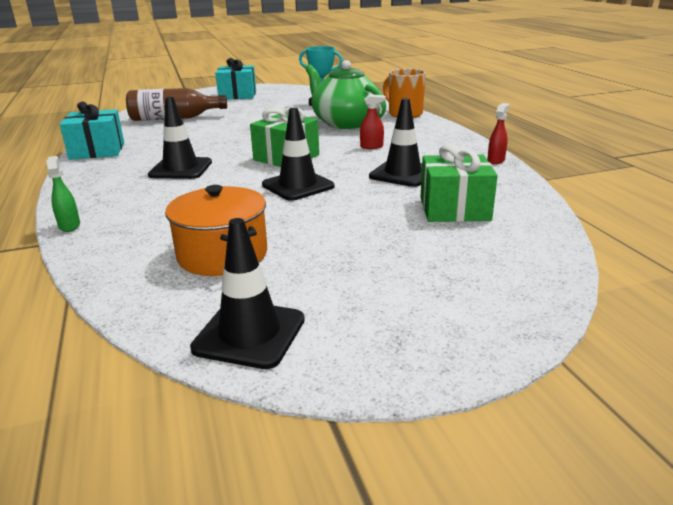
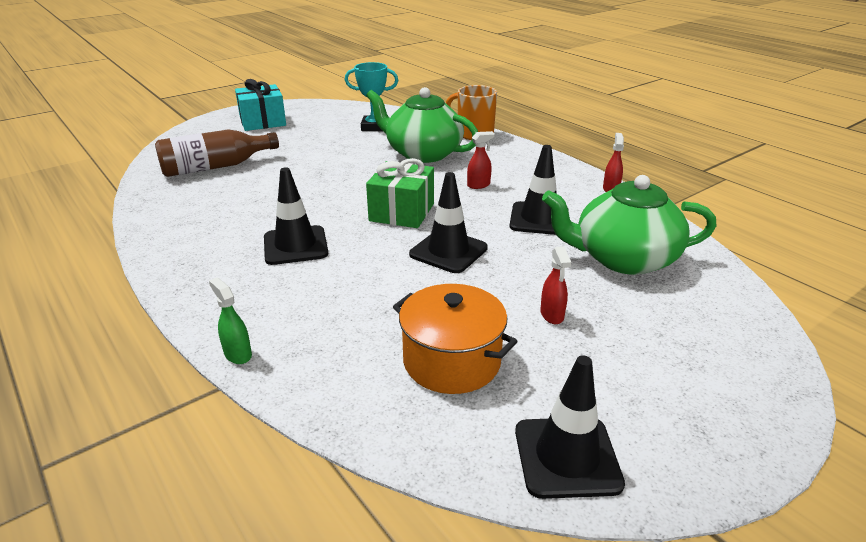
camera: 20 degrees left, 5 degrees up
turquoise gift [60,102,124,160] -> none
green gift [420,144,498,222] -> green teapot [542,175,716,275]
none -> red spray bottle [540,246,571,324]

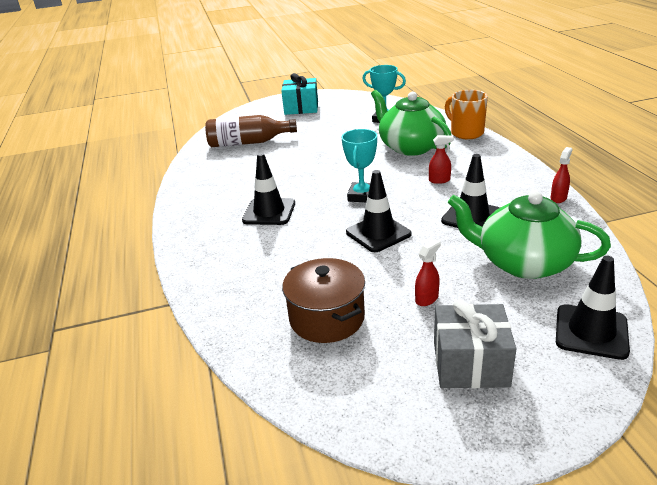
camera: 25 degrees right, 0 degrees up
green spray bottle [209,278,252,364] -> none
green gift [366,158,434,228] -> turquoise trophy [341,129,377,202]
orange pot [393,284,518,394] -> brown pot [282,258,365,343]
black traffic cone [515,355,625,499] -> black traffic cone moved to [556,256,630,360]
red spray bottle [540,246,571,324] -> red spray bottle turned 150 degrees counterclockwise [415,239,441,306]
none -> grey gift [434,300,516,388]

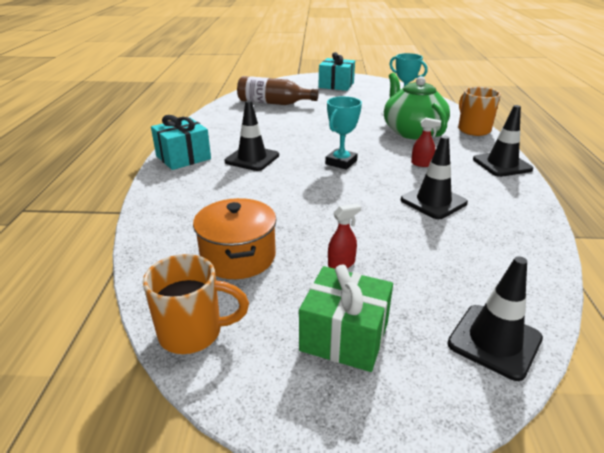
camera: 15 degrees right, 0 degrees up
brown pot [282,258,365,343] -> orange pot [193,198,277,279]
black traffic cone [346,170,411,252] -> black traffic cone moved to [473,105,533,177]
grey gift [434,300,516,388] -> green gift [299,264,393,372]
green teapot [448,191,611,279] -> none
red spray bottle [551,147,572,203] -> none
none -> orange mug [143,254,249,354]
none -> turquoise gift [151,115,211,170]

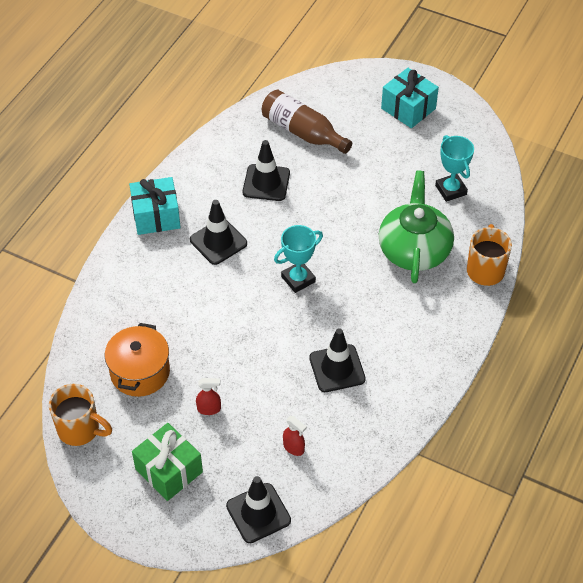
camera: 25 degrees right, 20 degrees up
red spray bottle [411,118,441,167] -> red spray bottle moved to [283,416,307,456]
black traffic cone [473,105,533,177] -> black traffic cone moved to [243,140,290,201]

